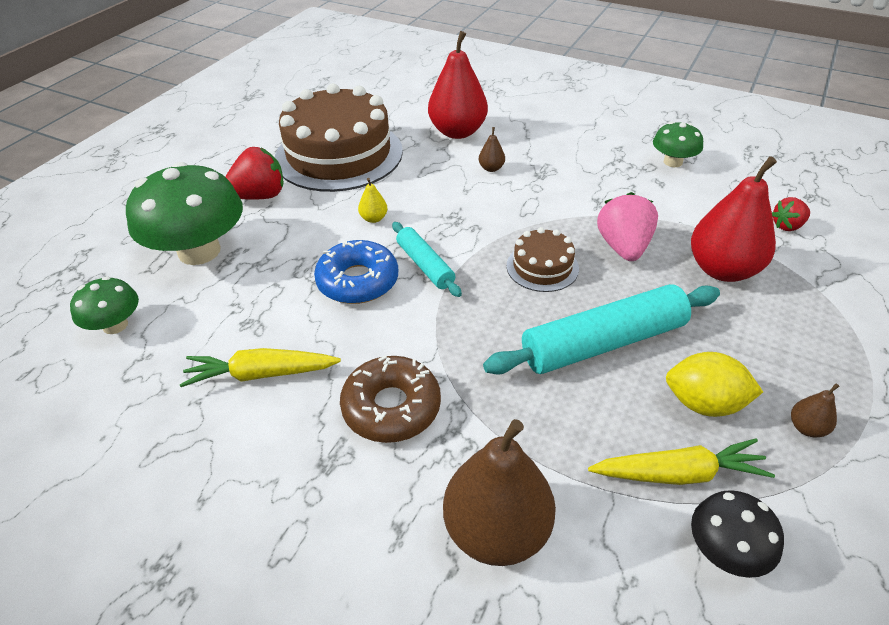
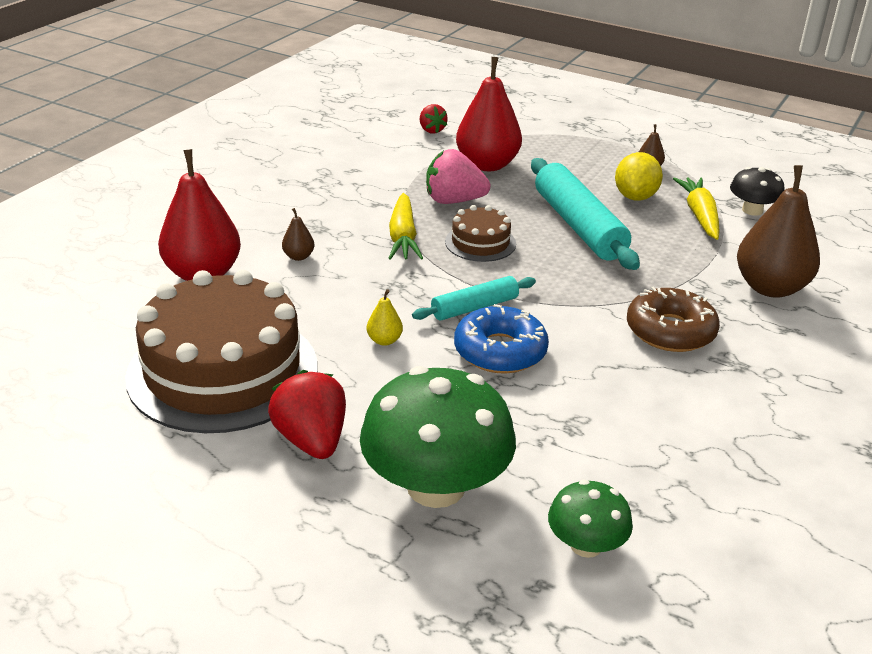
camera: 90 degrees left, 10 degrees down
yellow carrot [180,348,341,387] -> yellow carrot moved to [388,193,423,260]
green mushroom [653,122,703,167] -> none

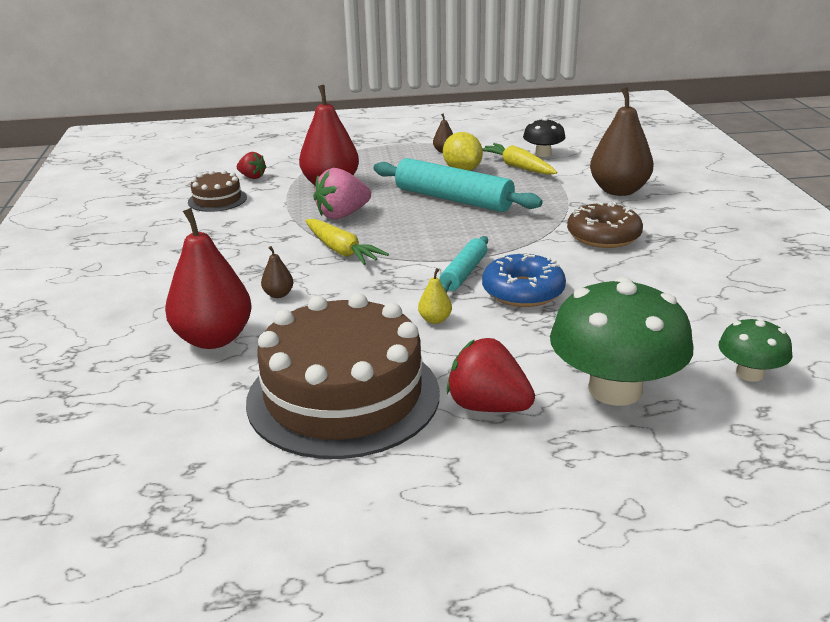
camera: 35 degrees left, 5 degrees down
brown cake [445,205,516,262] -> brown cake moved to [188,170,247,212]

